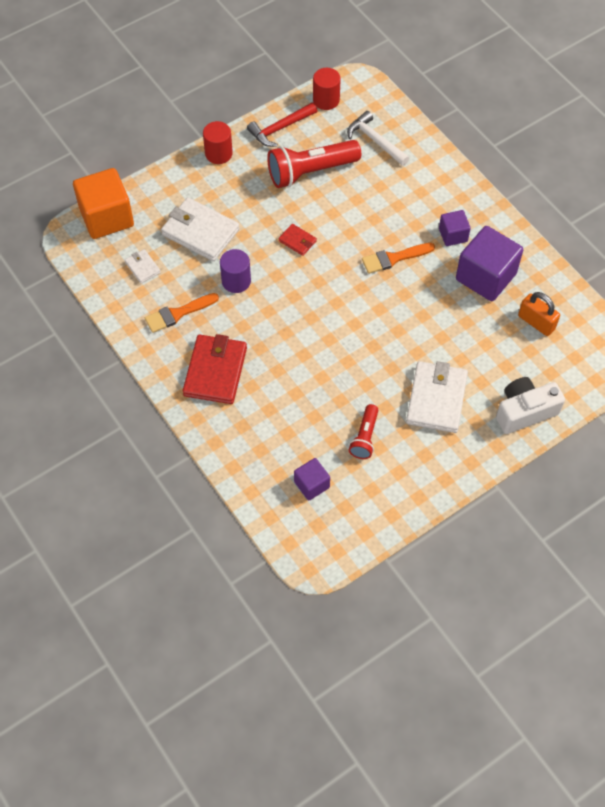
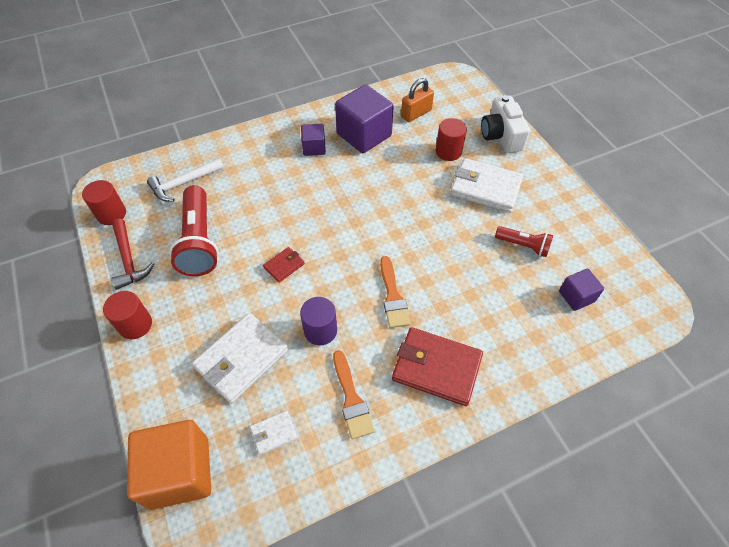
camera: 80 degrees left, 5 degrees down
orange brush [362,243,435,274] -> orange brush moved to [380,256,410,328]
none -> red cylinder [436,118,467,161]

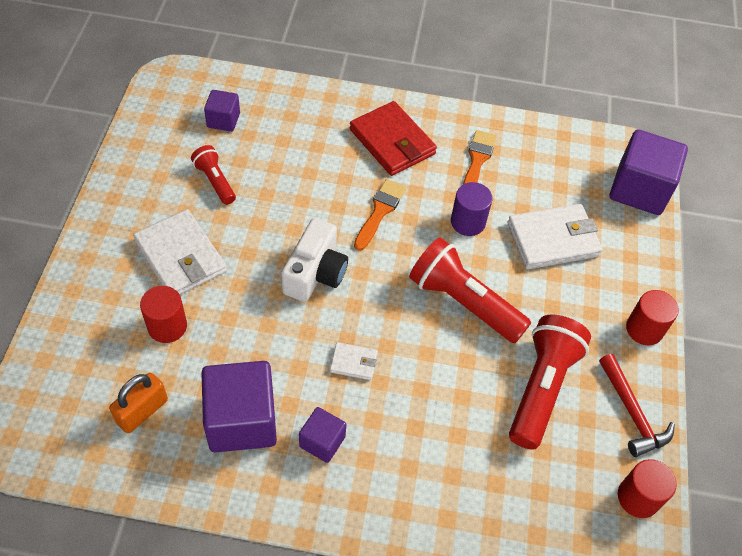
camera: 150 degrees left, 0 degrees up
red hammer [111,219,154,290] -> red hammer turned 150 degrees clockwise [599,354,675,457]
orange cube [127,420,211,510] -> purple cube [610,129,688,215]
white hammer [147,158,224,202] -> none
white wallet [250,411,298,455] -> white wallet moved to [330,342,378,380]
red wallet [263,247,305,283] -> red flashlight [409,237,531,343]
orange padlock [401,78,434,122] -> orange padlock turned 45 degrees counterclockwise [109,373,168,434]
white camera [481,95,530,153] -> white camera moved to [281,218,348,302]

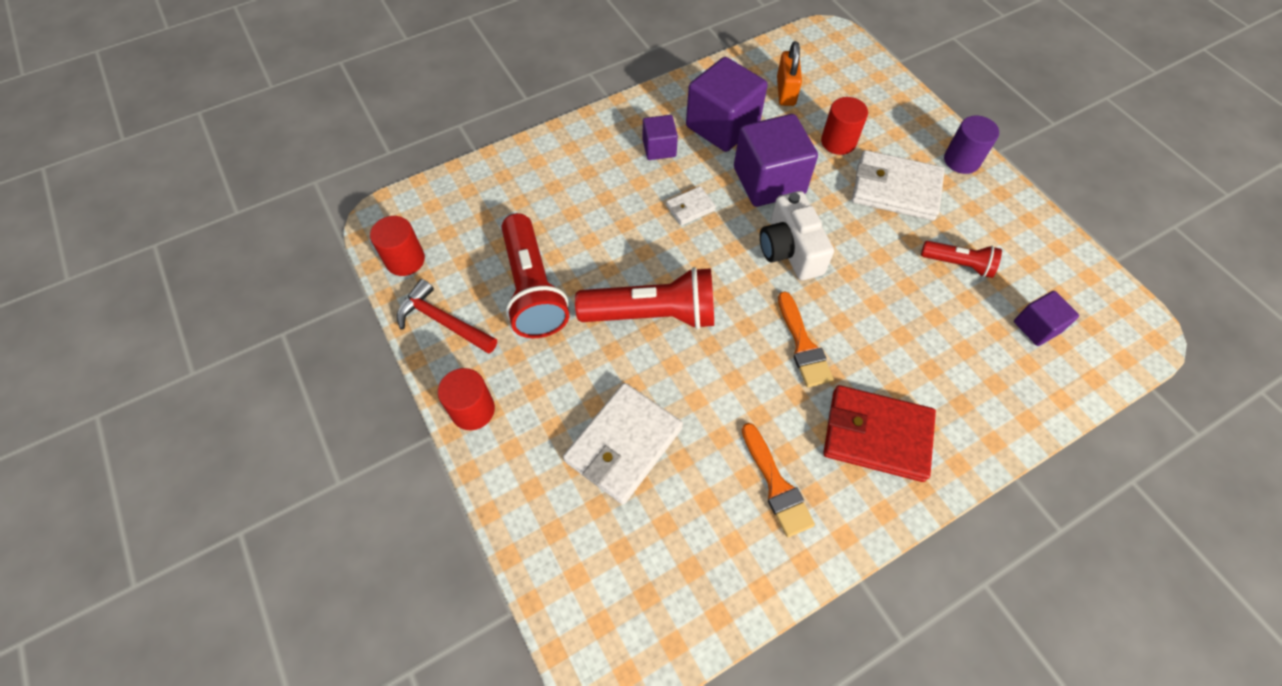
camera: 145 degrees right, 5 degrees up
purple cylinder [451,182,493,236] -> purple cylinder moved to [944,116,999,174]
purple cube [610,129,688,215] -> purple cube moved to [734,114,818,207]

